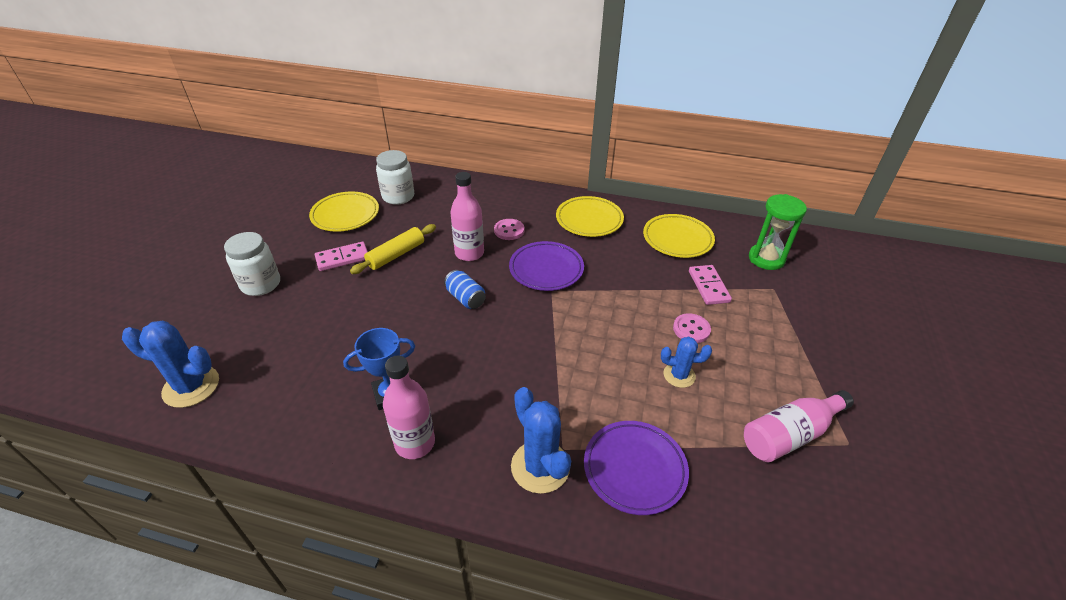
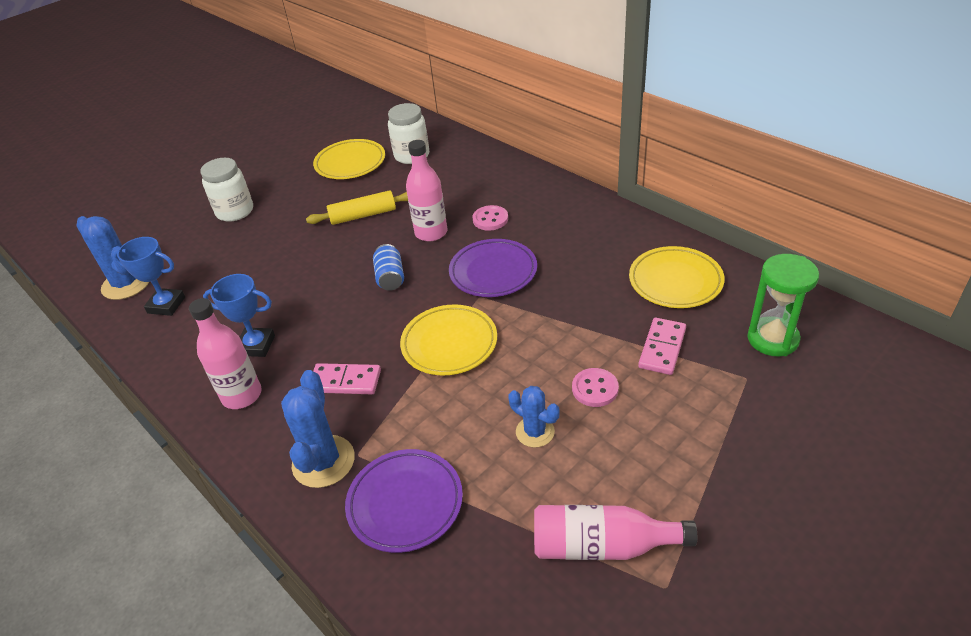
camera: 35 degrees right, 0 degrees up
pink domino [315,242,368,271] -> pink domino moved to [313,363,381,394]
yellow plate [556,196,624,237] -> yellow plate moved to [400,304,497,375]
none -> blue trophy [113,237,185,316]

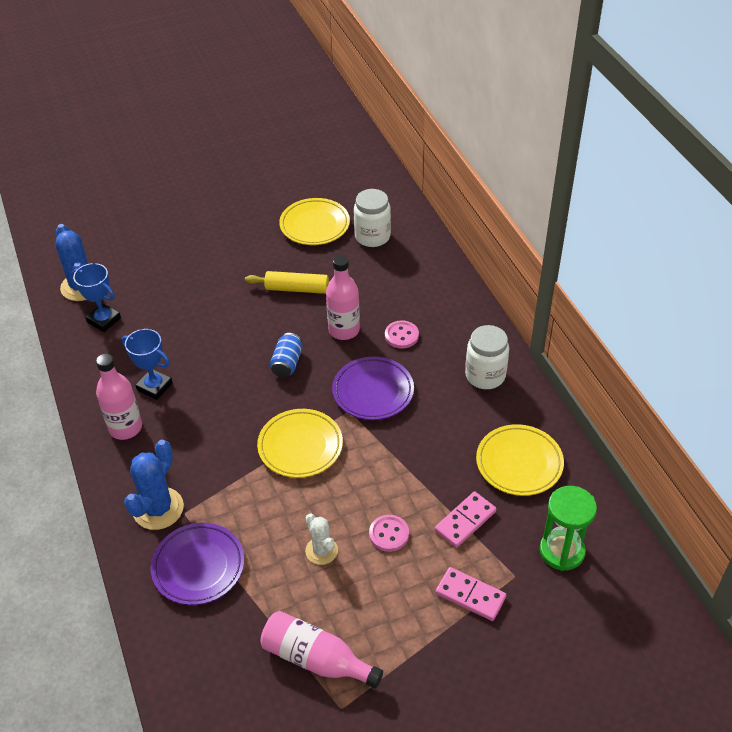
camera: 20 degrees right, 5 degrees up
white jar [200,158,253,222] -> white jar moved to [465,325,509,389]
pink domino [313,363,381,394] -> pink domino moved to [436,567,506,621]
blue cactus [508,386,560,448] -> white cactus [305,513,338,565]

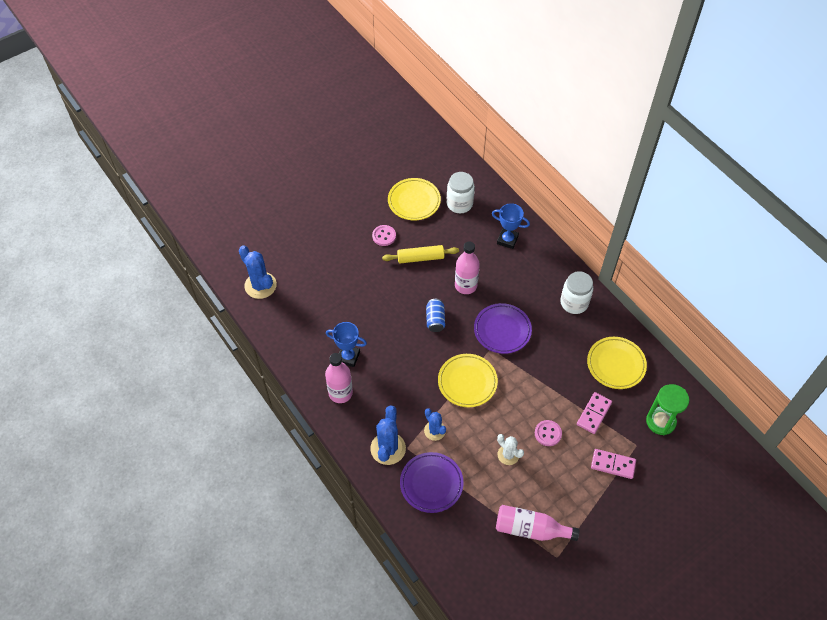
camera: 15 degrees left, 10 degrees up
blue trophy [73,263,121,332] -> blue trophy moved to [492,203,530,249]
pink button [385,320,419,349] -> pink button moved to [372,225,396,246]
none -> blue cactus [424,408,446,441]

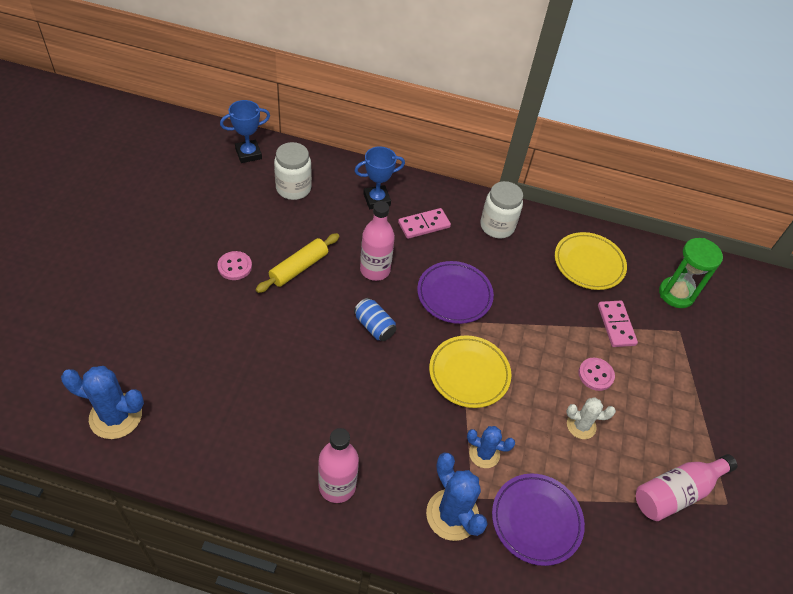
camera: 45 degrees left, 5 degrees down
blue trophy [326,322,367,367] -> blue trophy moved to [220,100,270,163]
yellow plate [388,178,441,220] -> none
pink domino [591,449,636,479] -> pink domino moved to [398,208,451,239]

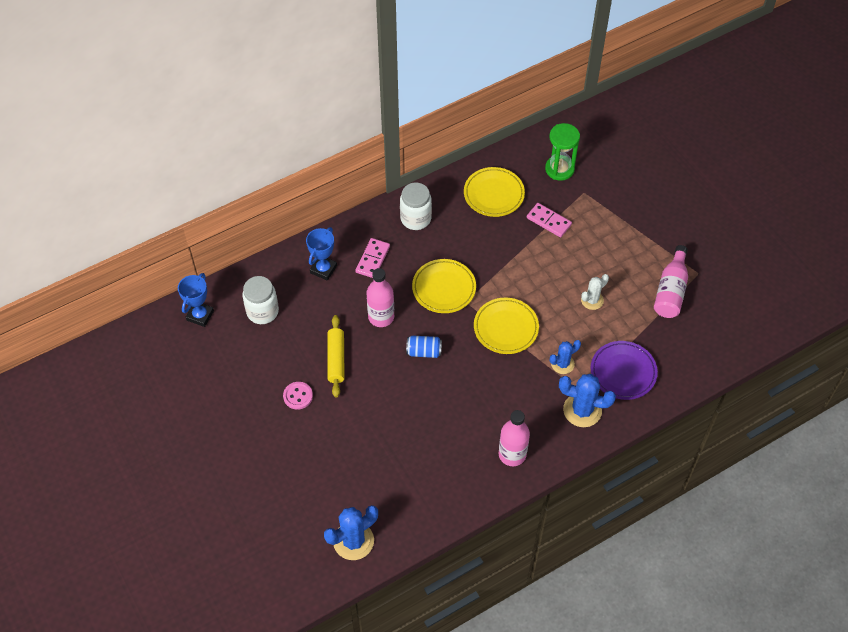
camera: 40 degrees left, 5 degrees up
purple plate [417,261,494,324] -> yellow plate [412,259,476,313]
pink button [578,358,615,391] -> none

